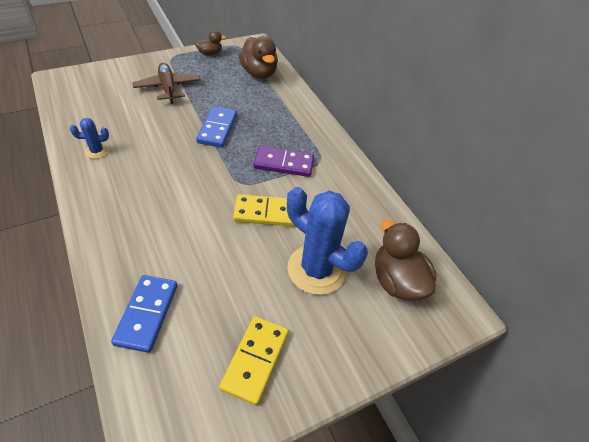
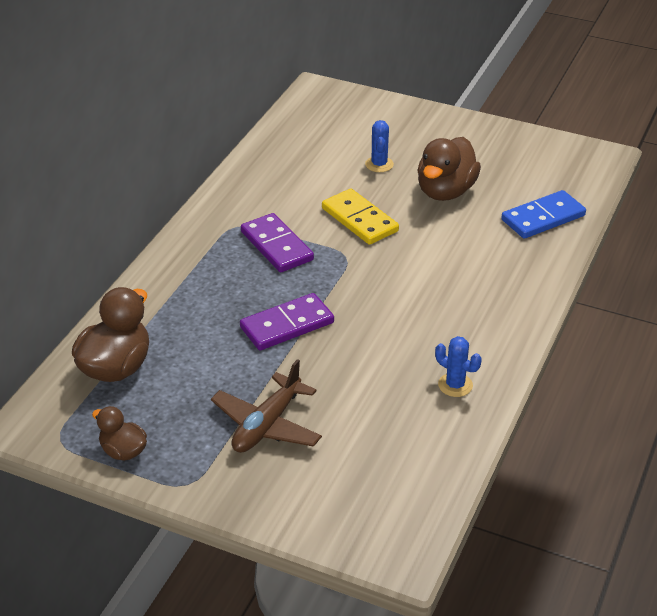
camera: 125 degrees left, 10 degrees down
blue domino [196,106,237,147] -> purple domino [240,293,334,350]
yellow domino [219,316,289,405] -> none
blue cactus [287,187,368,295] -> blue cactus [365,120,394,172], size x0.44
brown duck [375,220,436,301] -> brown duck moved to [417,137,481,201]

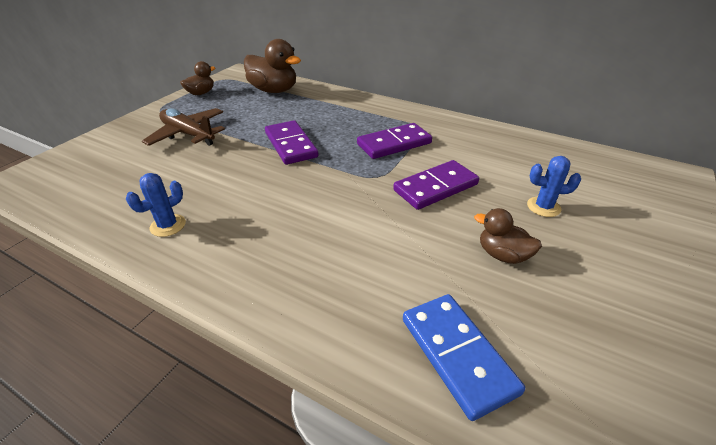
camera: 95 degrees right, 0 degrees up
yellow domino [322,189,399,245] -> purple domino [393,160,479,210]
brown duck [417,137,481,201] -> brown duck [474,208,542,264], size x0.57

